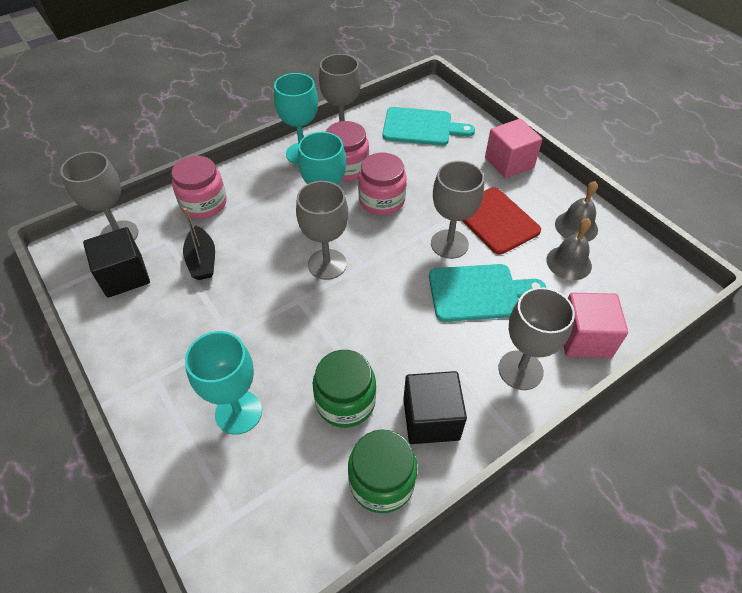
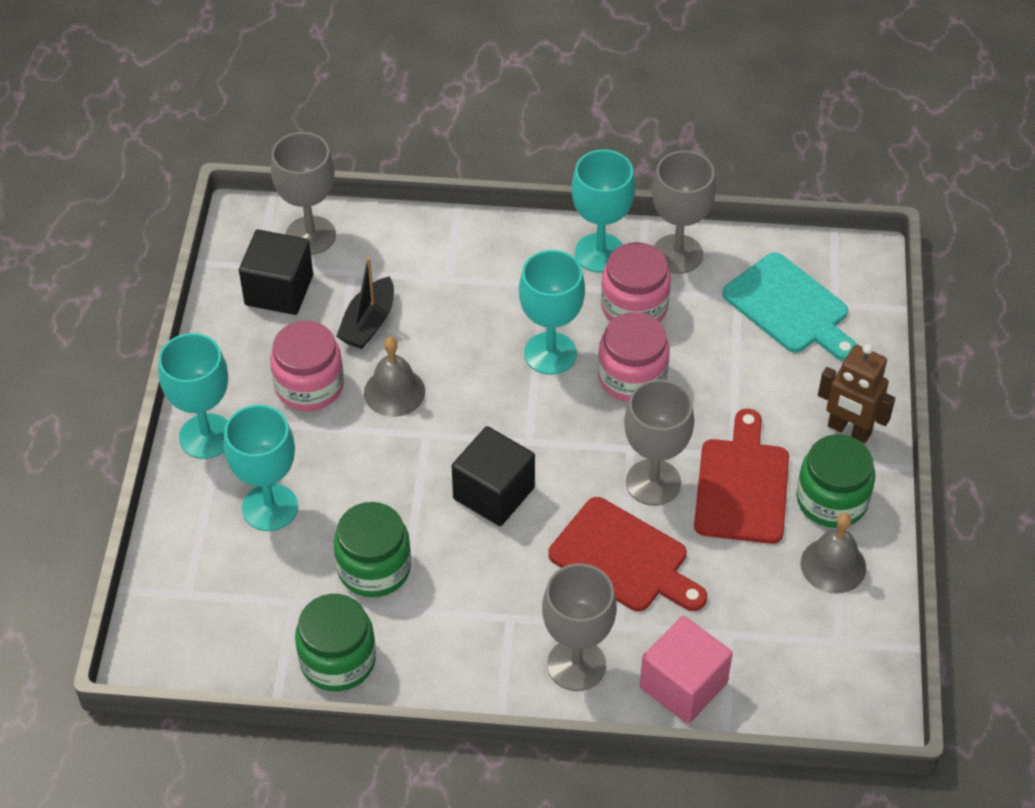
camera: 40 degrees right, 0 degrees up
pink jar [171,156,227,219] -> pink jar moved to [270,321,344,411]
grey goblet [296,181,348,280] -> none
black cube [403,371,467,444] -> black cube moved to [452,426,535,526]
turquoise cutting board [429,264,546,322] -> red cutting board [548,497,707,611]
pink cube [485,119,543,178] -> brown robot [818,344,895,443]
grey bell [546,218,592,280] -> grey bell moved to [364,337,425,417]
none -> turquoise goblet [158,333,228,459]
none -> green jar [797,434,875,528]

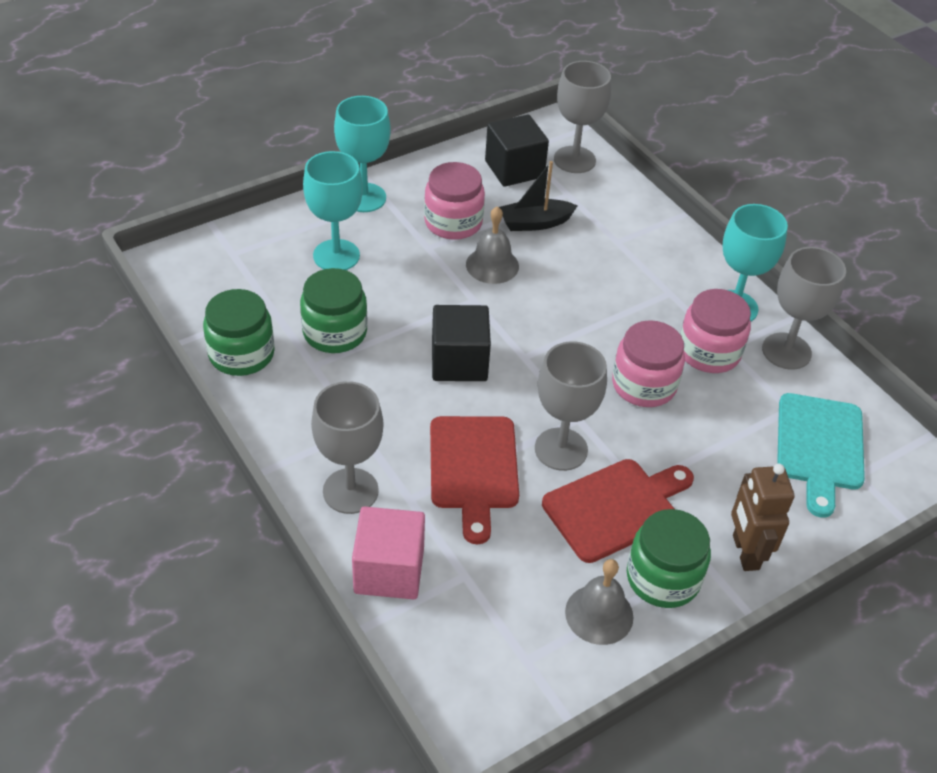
camera: 50 degrees right, 5 degrees down
turquoise goblet [519,250,585,375] -> none

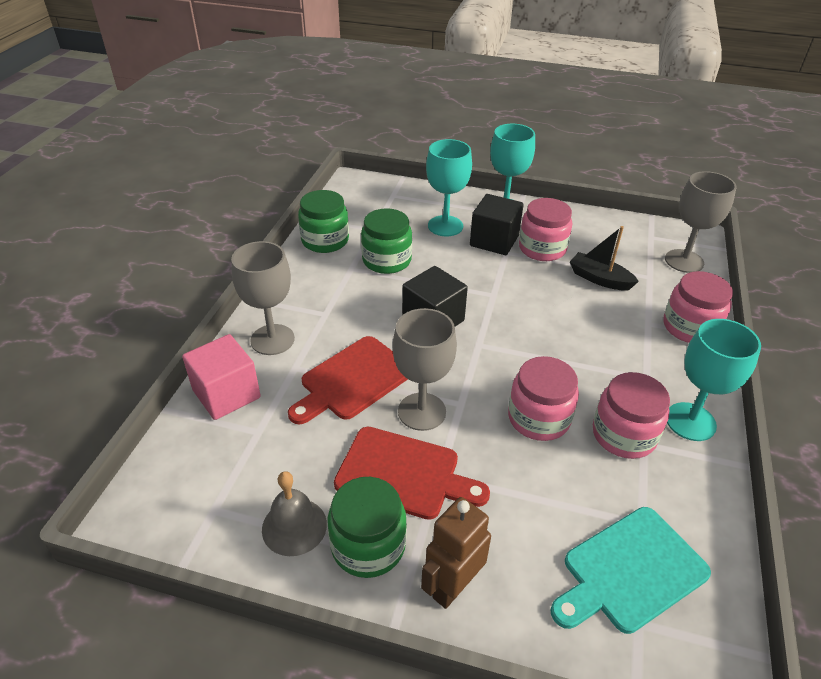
camera: 50 degrees right, 5 degrees down
grey bell [466,206,519,284] -> none
black cube [485,114,549,187] -> black cube moved to [470,194,524,255]
grey goblet [762,247,846,370] -> none
none -> pink jar [663,271,733,343]

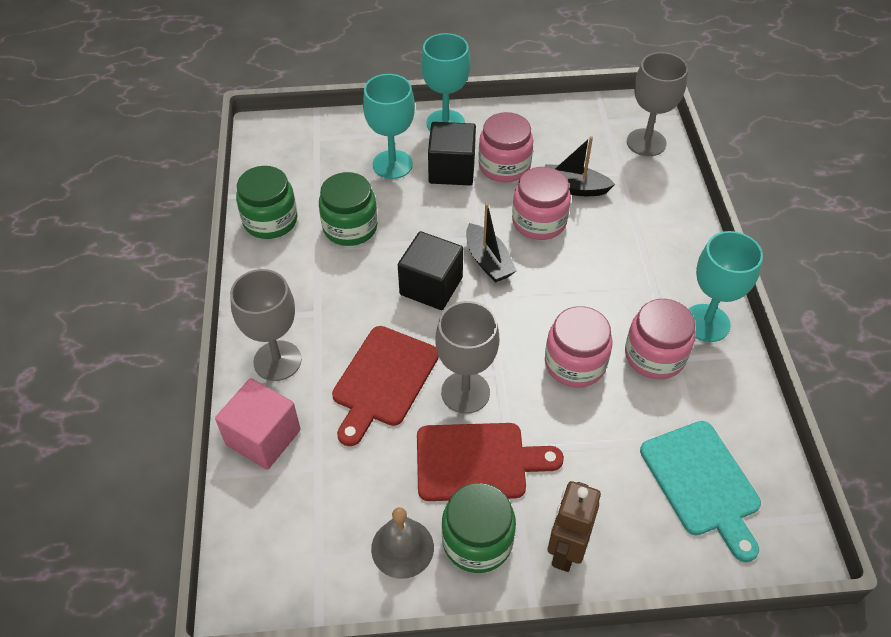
camera: 20 degrees left, 10 degrees up
turquoise cutting board [551,507,711,634] -> turquoise cutting board turned 60 degrees counterclockwise [640,421,761,562]
pink jar [663,271,733,343] -> pink jar moved to [512,167,571,240]
none -> black boat [466,203,517,283]

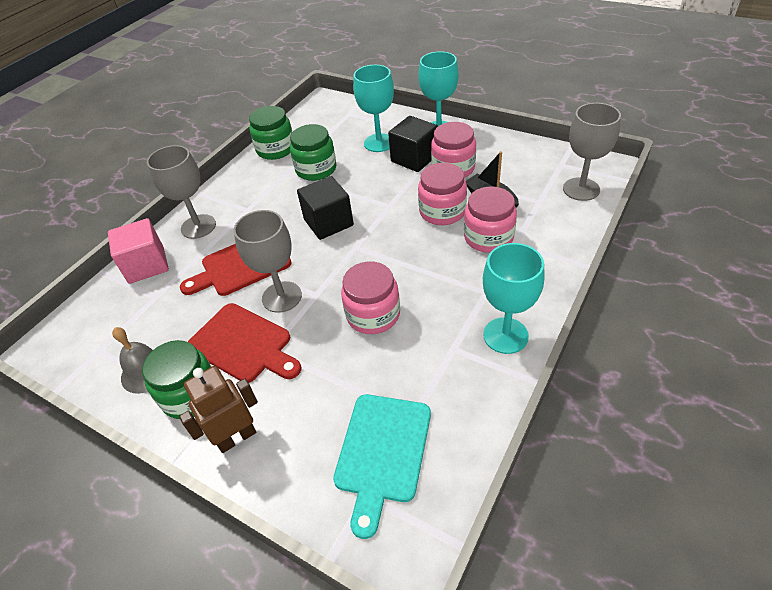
camera: 40 degrees right, 5 degrees down
black boat [466,203,517,283] -> none
pink jar [625,299,695,379] -> pink jar moved to [464,187,517,253]

